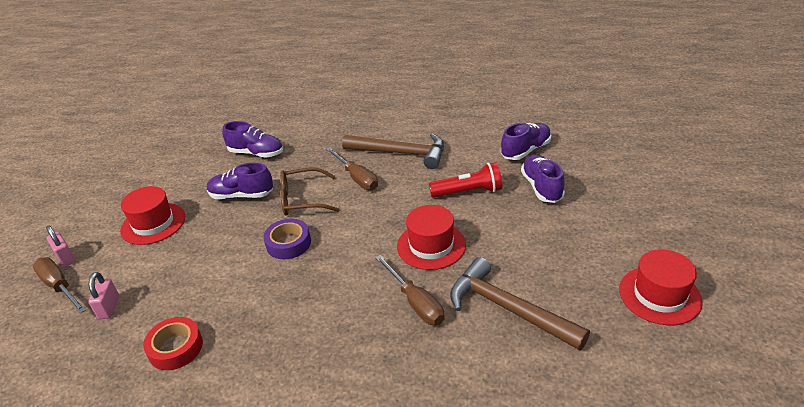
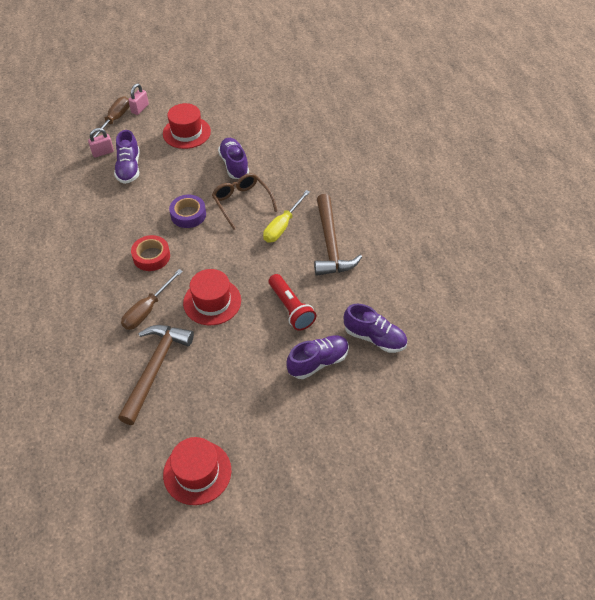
camera: 65 degrees right, 15 degrees up
red tape [143,317,203,370] -> red tape moved to [131,235,170,271]
purple shoe [222,121,283,158] -> purple shoe moved to [114,130,140,184]
brown screwdriver [326,147,378,190] -> yellow screwdriver [263,190,310,243]

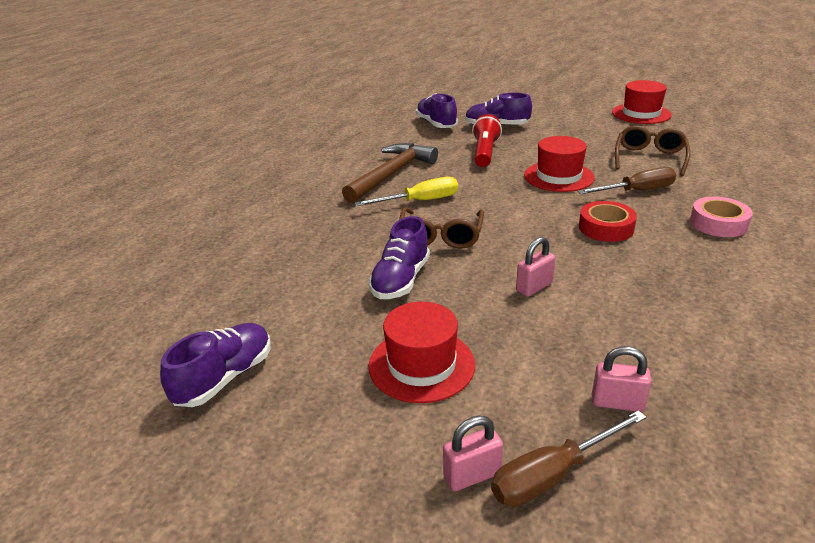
camera: 140 degrees left, 20 degrees down
purple shoe [114,130,140,184] -> purple shoe moved to [160,323,271,407]
brown hammer [118,325,194,425] -> brown glasses [615,125,690,176]
purple tape [169,195,206,228] -> none
none -> pink padlock [516,237,556,297]
none -> pink tape [690,197,753,237]

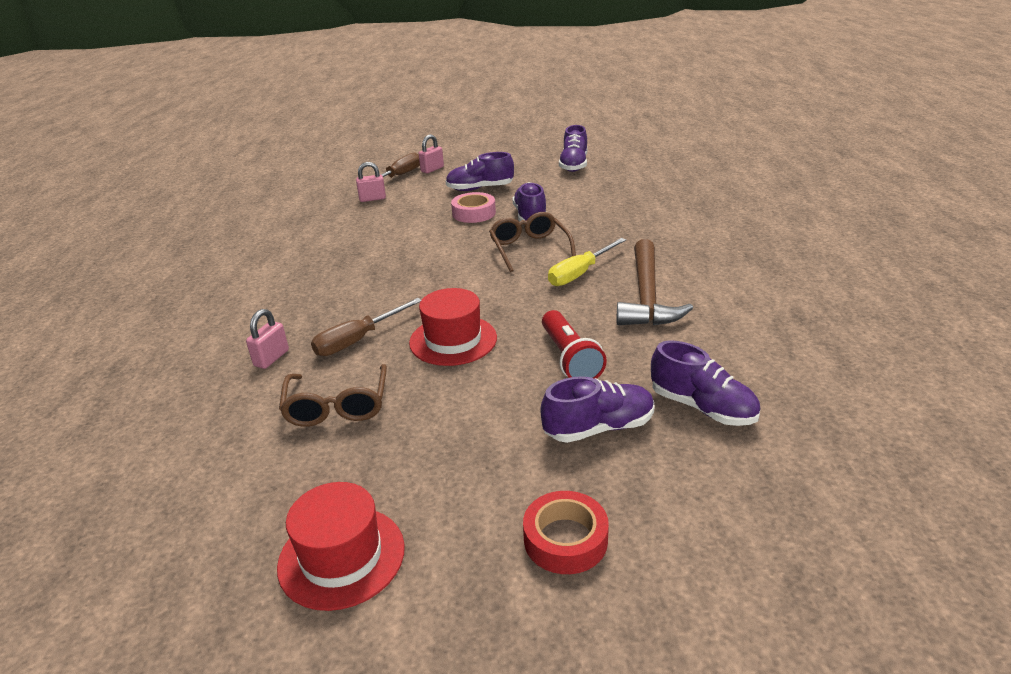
camera: 155 degrees right, 0 degrees up
red hat [368,302,475,403] -> purple shoe [446,152,514,191]
pink padlock [516,237,556,297] -> pink padlock moved to [246,309,289,369]
red tape [579,201,637,242] -> red tape moved to [523,491,609,574]
pink tape [690,197,753,237] -> pink tape moved to [451,192,496,223]

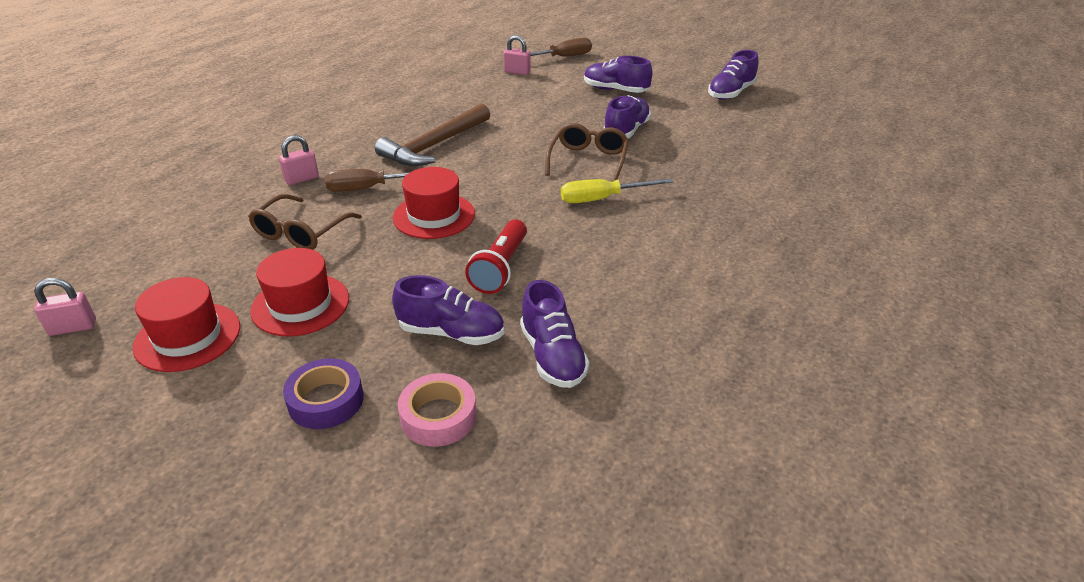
camera: 30 degrees right, 5 degrees up
pink padlock [419,134,444,173] -> pink padlock moved to [34,278,96,336]
pink tape [451,192,496,223] -> pink tape moved to [398,373,477,447]
red tape [523,491,609,574] -> purple tape [283,358,364,429]
brown hammer [617,239,693,325] -> brown hammer moved to [375,103,490,166]
none -> red hat [250,248,349,337]

